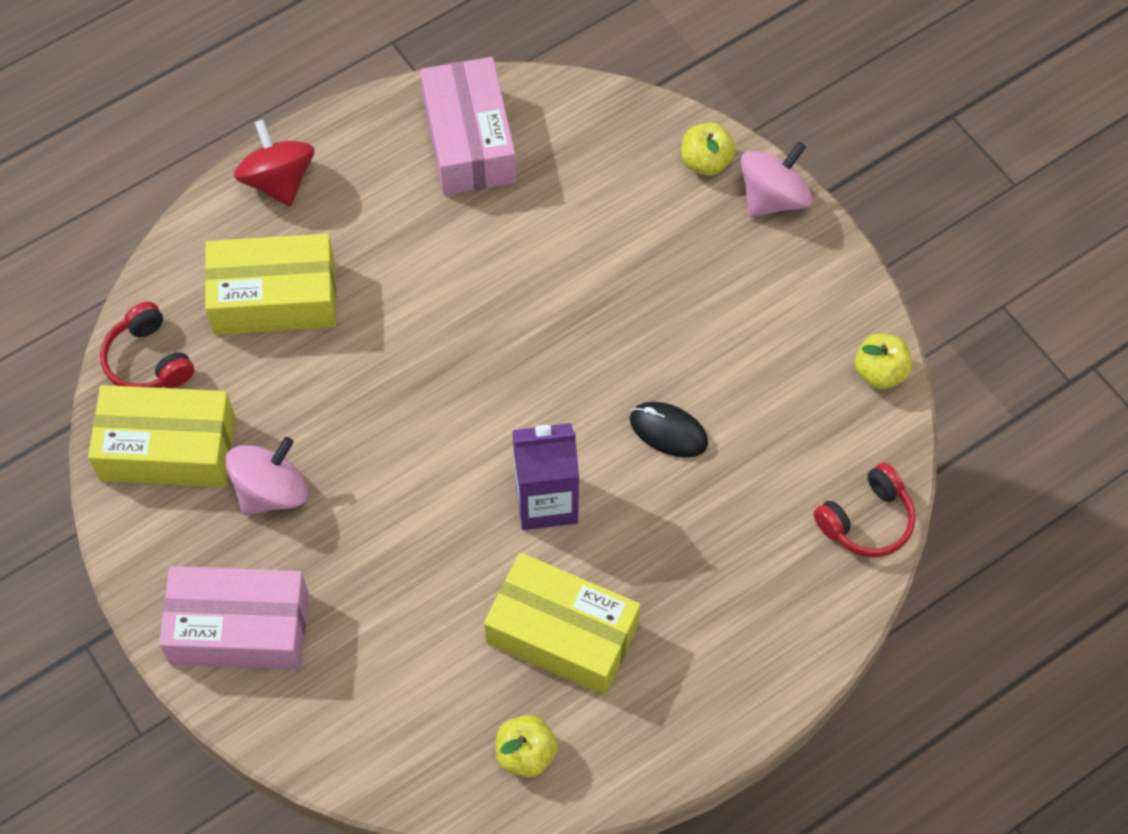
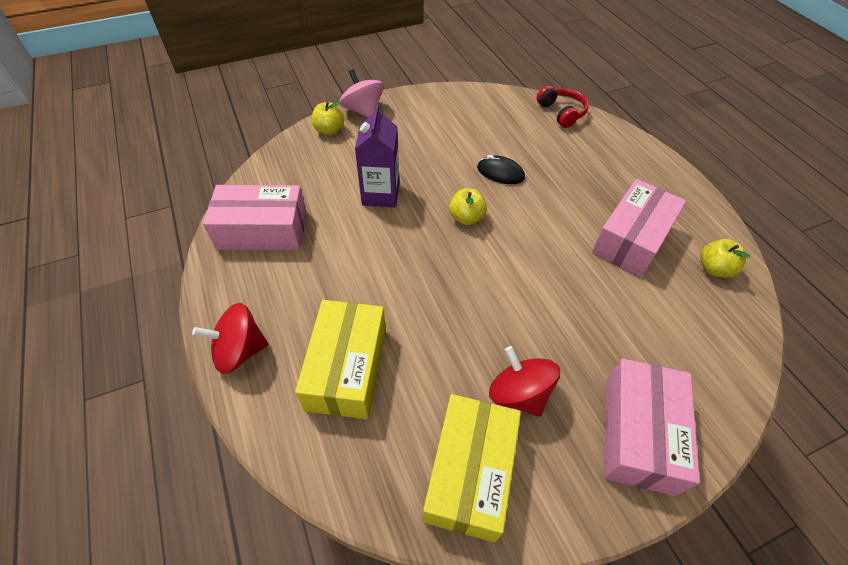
camera: 80 degrees left, 10 degrees down
red headphones [100,302,194,388] -> none
pink spinning top [225,437,308,515] -> red spinning top [489,346,560,417]
yellow box [484,552,641,695] -> pink box [592,179,686,277]
purple carton [513,423,579,530] -> purple carton moved to [355,105,399,207]
black mouse [630,402,708,458] -> black mouse turned 75 degrees clockwise [477,155,525,184]
yellow apple [854,334,912,390] -> yellow apple moved to [449,188,487,225]

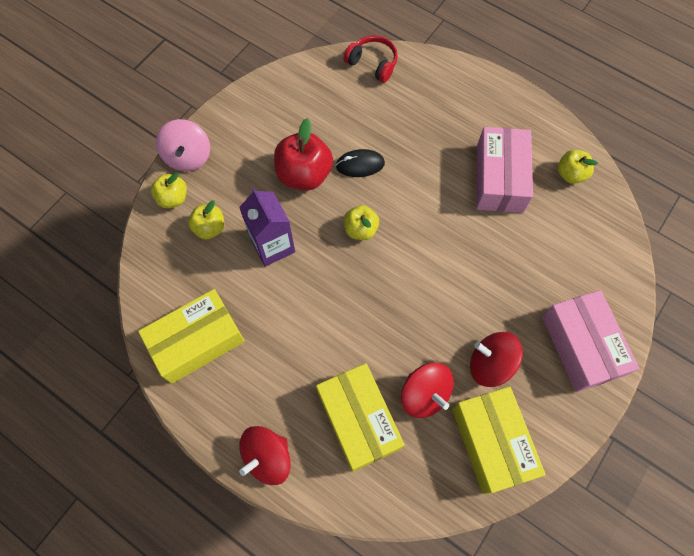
camera: 30 degrees left, 15 degrees up
pink box [203,185,307,250] -> yellow box [138,289,245,384]
pink spinning top [340,69,384,118] -> pink spinning top turned 120 degrees counterclockwise [156,119,210,171]
none -> yellow apple [188,201,224,240]
none -> red apple [274,118,333,190]
none -> red spinning top [401,362,454,418]

